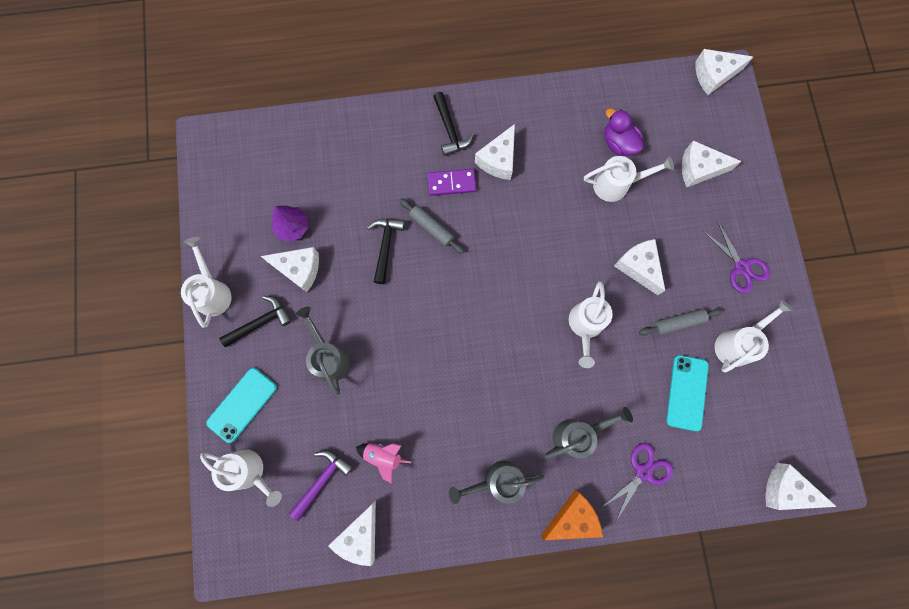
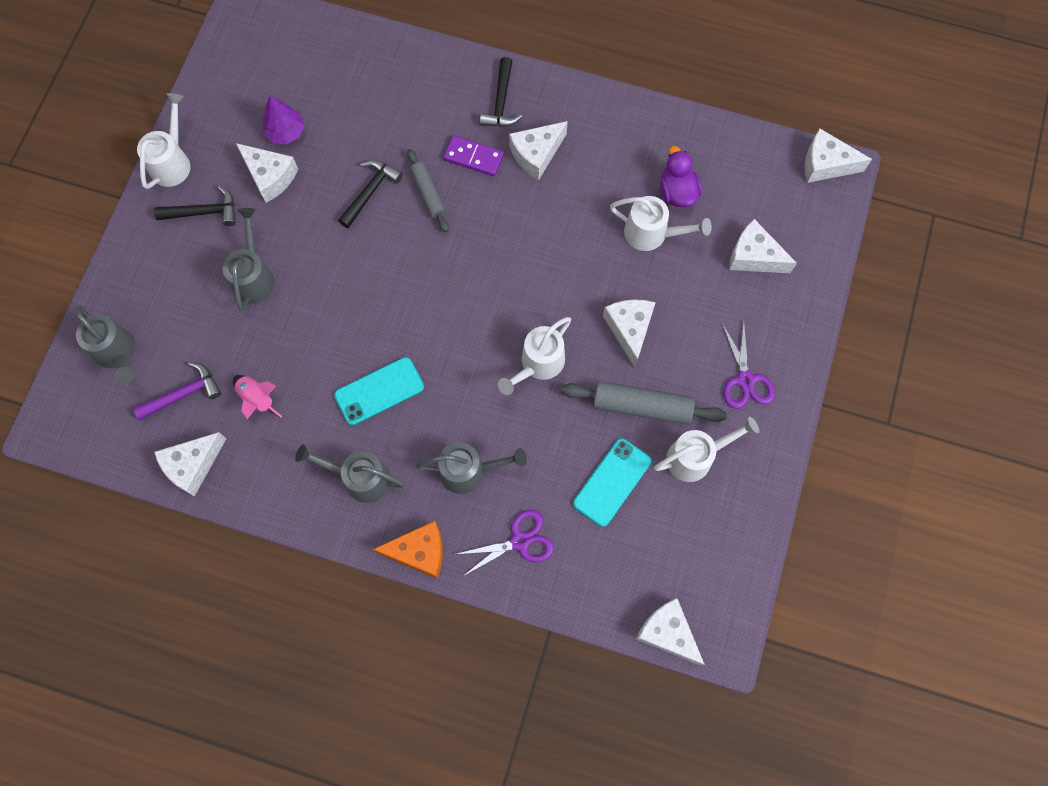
camera: 25 degrees right, 5 degrees down
white watering can [200,449,282,507] -> grey watering can [75,305,135,383]
turquoise phone [206,368,277,443] -> turquoise phone moved to [334,357,424,425]
grey rolling pin [639,308,723,336] -> grey rolling pin [561,381,727,424], size x1.58

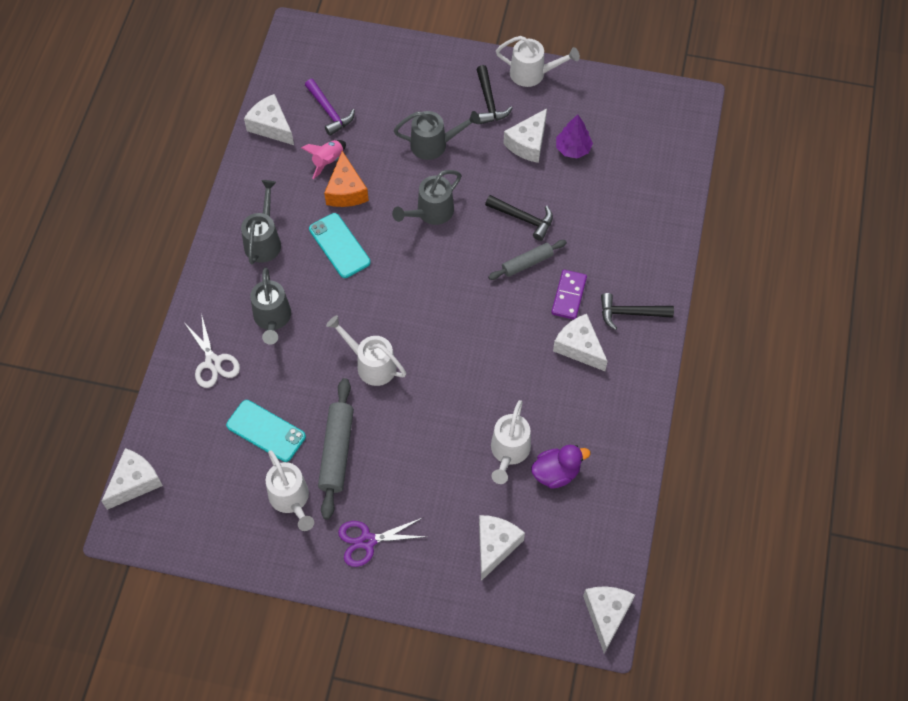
camera: 85 degrees right, 10 degrees down
grey watering can [75,305,135,383] -> grey watering can moved to [392,170,462,225]
orange cheese [372,521,443,578] -> orange cheese moved to [324,151,369,207]
purple scissors [457,510,554,577] -> white scissors [183,313,240,388]
white cheese [603,299,656,367] -> none

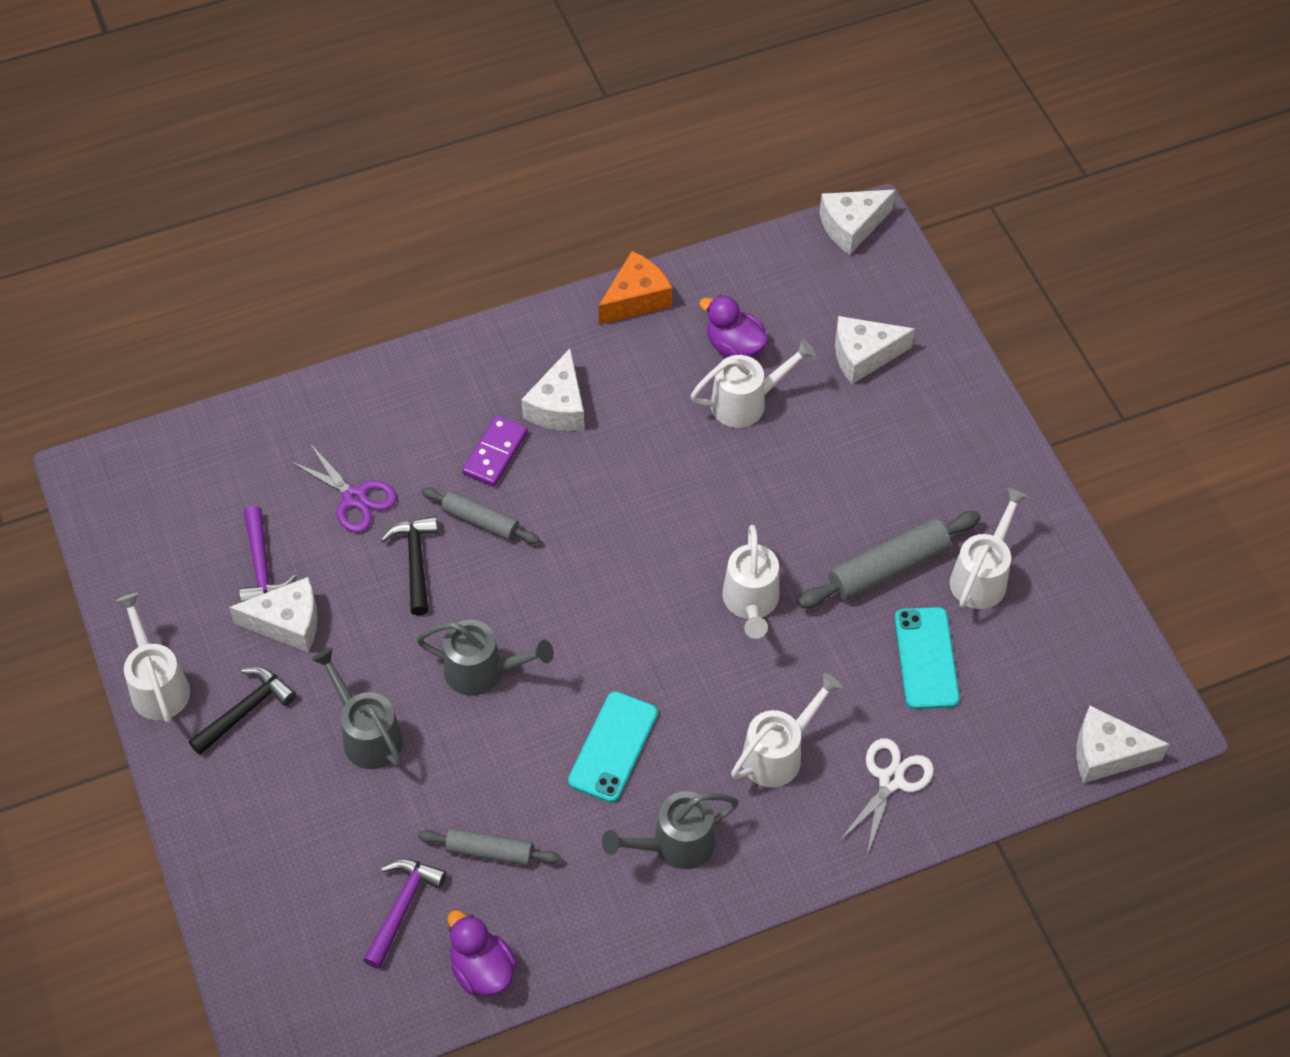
camera: 125 degrees left, 5 degrees down
white cheese [244,94,294,145] -> purple duck [448,910,517,996]
grey watering can [250,267,291,345] -> white watering can [731,673,843,787]
pink rocket [301,140,346,179] -> grey rolling pin [418,828,561,866]
orange cheese [324,151,369,207] -> orange cheese moved to [599,251,672,325]
purple scissors [338,518,427,567] -> purple scissors moved to [289,442,397,532]
purple domino [551,270,587,320] -> purple domino turned 45 degrees counterclockwise [462,416,528,487]
purple tree [556,114,593,158] -> purple hammer [239,506,297,602]
black hammer [601,293,674,330] -> none

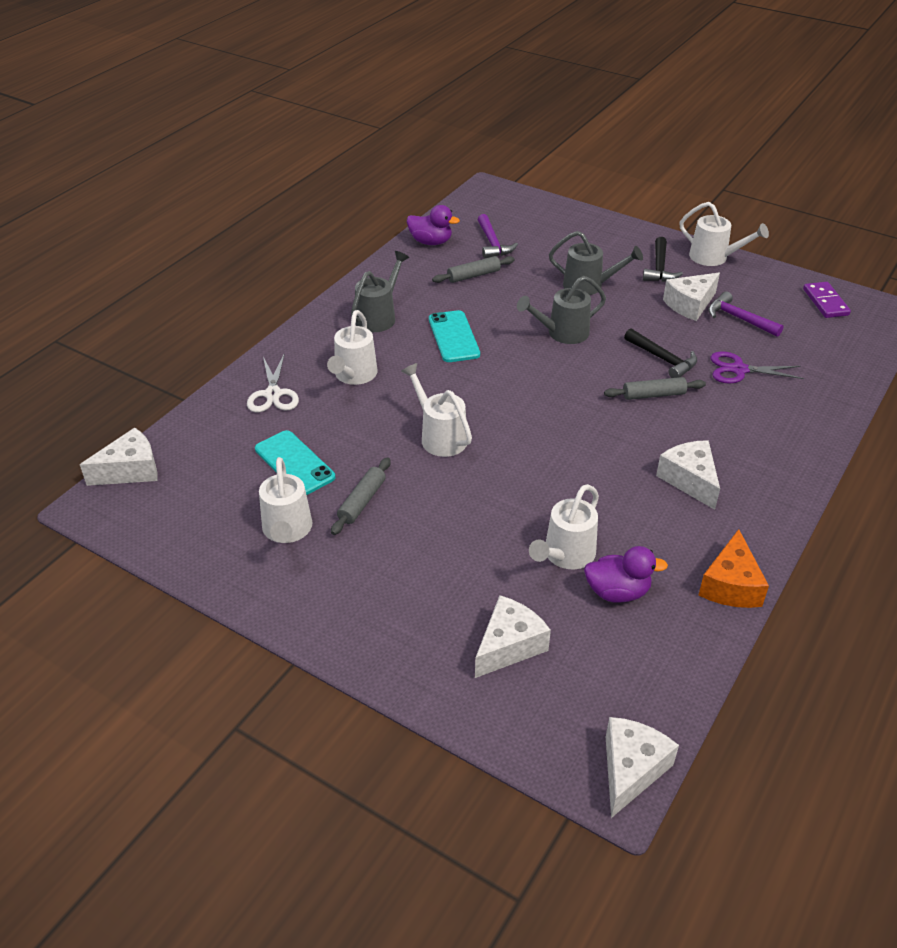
camera: 145 degrees right, 15 degrees down
purple domino [462,416,528,487] -> purple domino moved to [803,282,851,318]
grey rolling pin [797,511,981,608] -> grey rolling pin [331,457,391,535], size x0.63

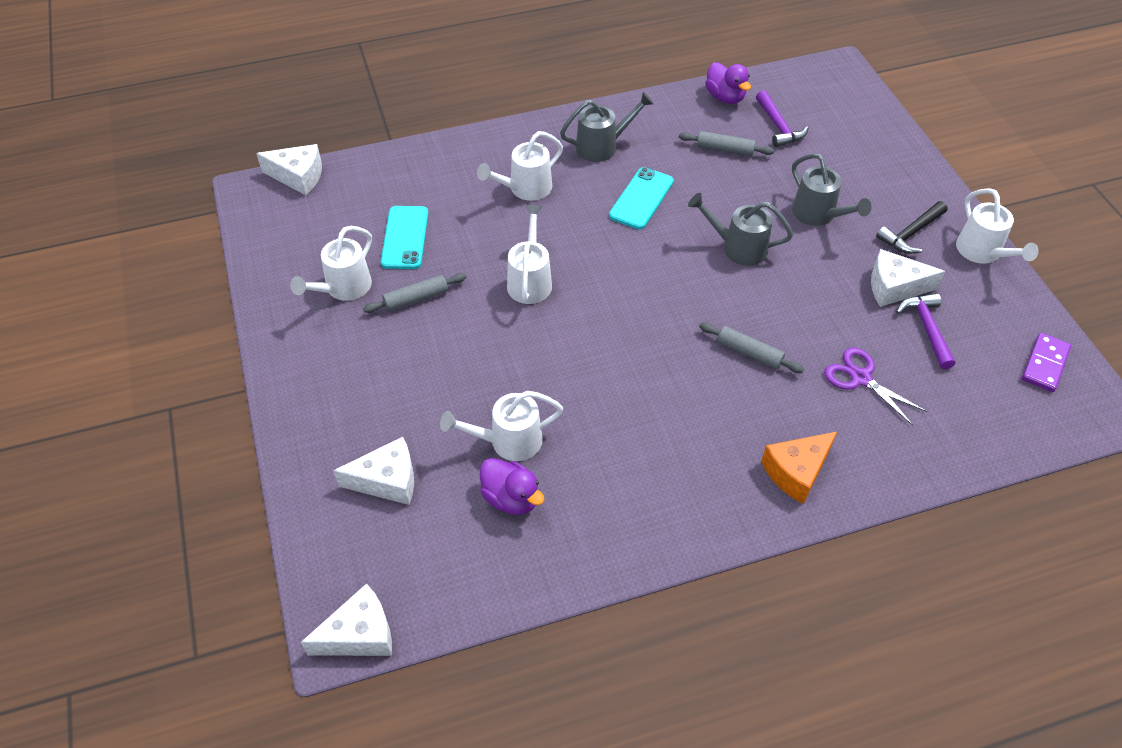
camera: 40 degrees right, 10 degrees up
white scissors [247,355,299,412] -> none
purple hammer [477,214,518,258] -> purple hammer turned 45 degrees counterclockwise [756,90,808,147]
black hammer [624,328,697,378] -> none
white cheese [656,440,720,510] -> none
orange cheese [698,529,769,608] -> orange cheese moved to [761,432,837,504]

